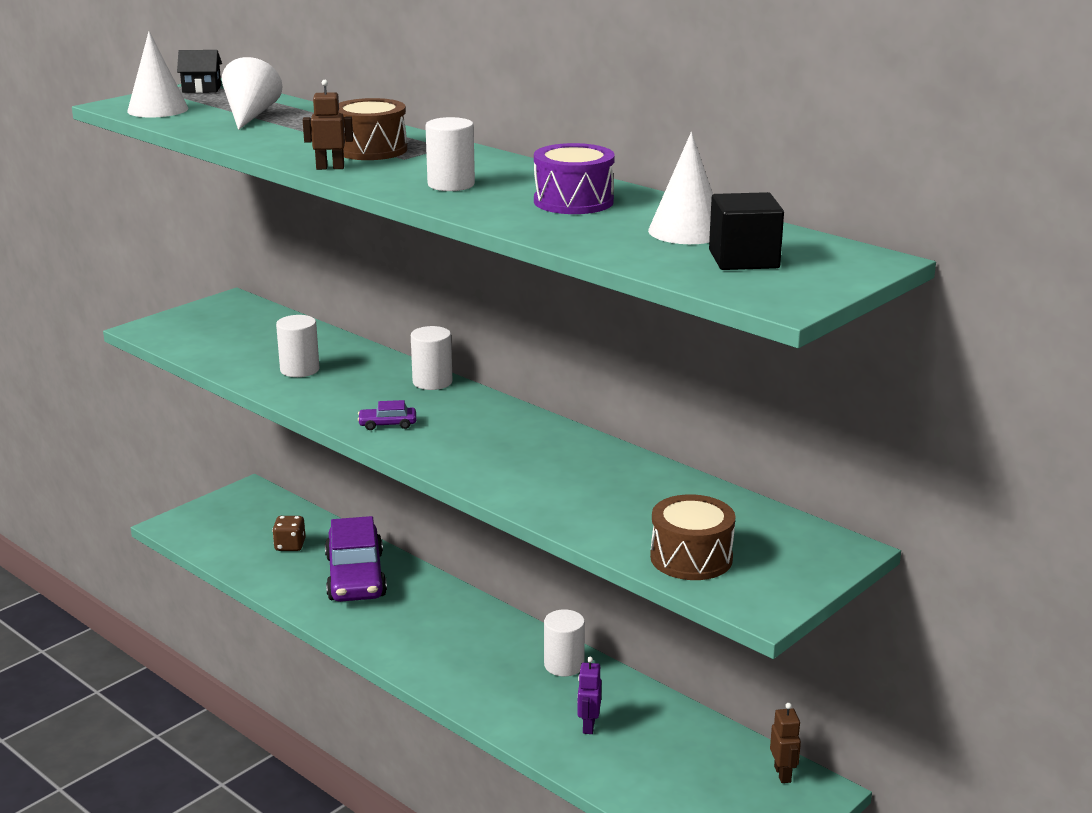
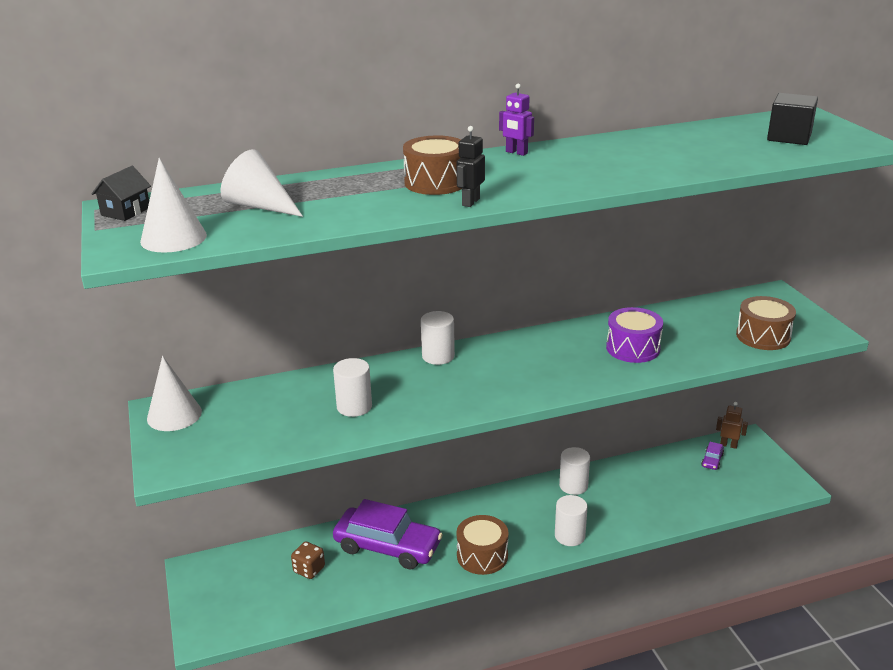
camera: 60 degrees left, 5 degrees up
brown robot [303,80,353,170] -> black robot [456,126,485,207]
purple car [358,400,416,430] -> purple car moved to [701,442,724,470]
white cylinder [425,117,475,191] -> white cylinder moved to [555,495,588,546]
purple drum [534,143,615,214] -> purple drum moved to [606,307,663,363]
purple robot [577,657,601,734] -> purple robot moved to [499,83,534,156]
white cone [648,132,713,244] -> white cone moved to [147,356,202,431]
none -> brown drum [456,515,509,575]

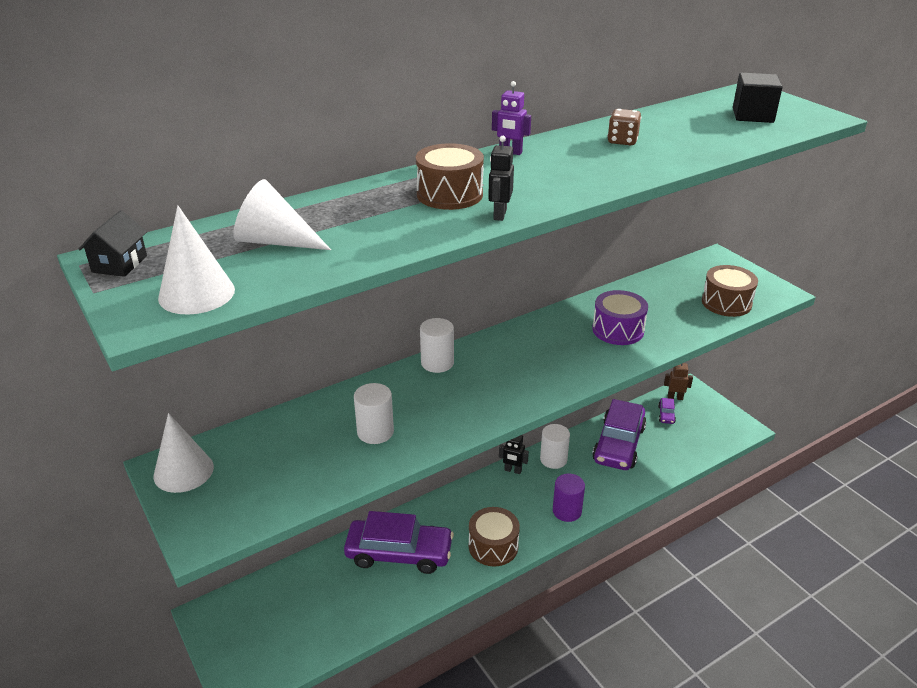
camera: 15 degrees left, 5 degrees up
brown dice [291,541,325,579] -> brown dice moved to [607,109,641,145]
white cylinder [555,495,588,546] -> purple cylinder [553,474,585,522]
none -> black robot [499,435,529,474]
none -> purple car [592,399,646,470]

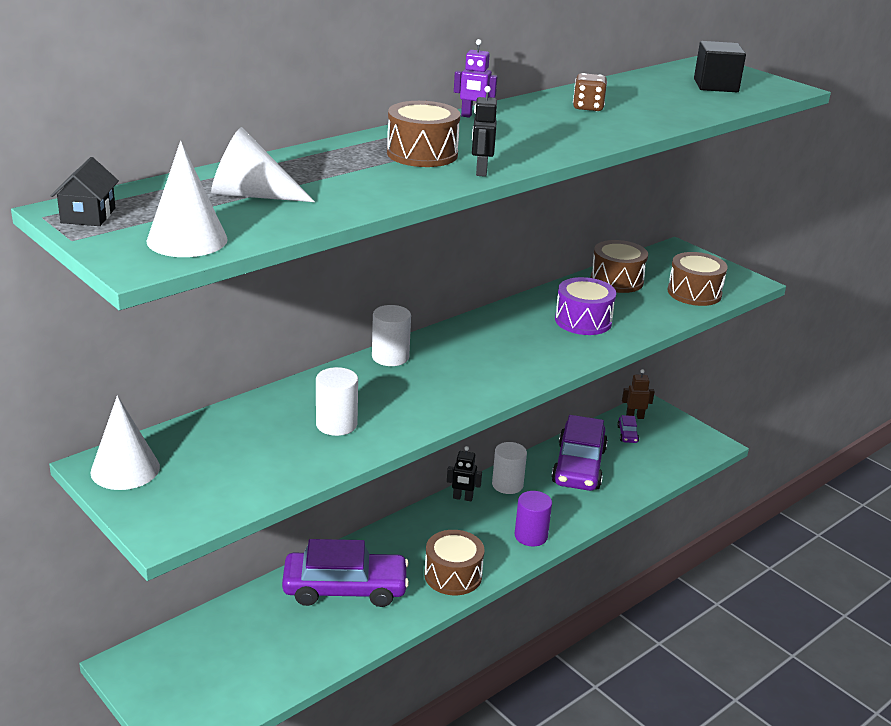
camera: 10 degrees left, 5 degrees down
none -> brown drum [591,240,648,293]

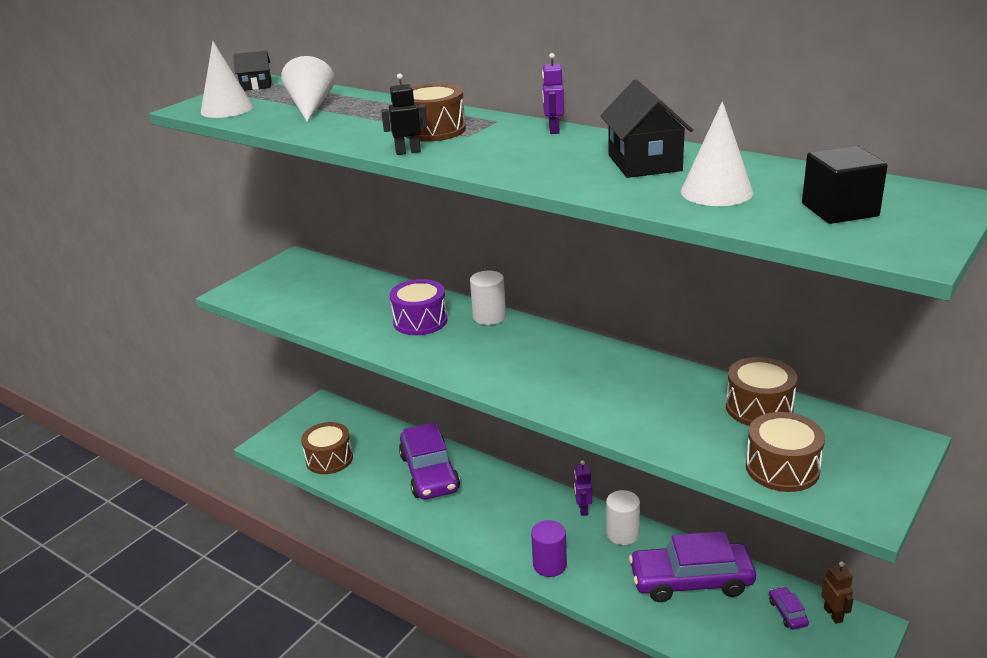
camera: 80 degrees right, 0 degrees up
white cone [91,395,160,490] -> white cone moved to [681,101,753,206]
white cylinder [316,367,358,436] -> none
brown drum [424,530,485,595] -> brown drum moved to [301,422,353,474]
black robot [447,446,482,502] -> purple robot [574,460,592,516]
purple drum [555,277,616,335] -> purple drum moved to [390,279,448,335]
brown dice [573,73,607,111] -> black house [600,79,693,178]
purple car [617,415,639,443] -> purple car turned 90 degrees clockwise [769,587,809,630]

